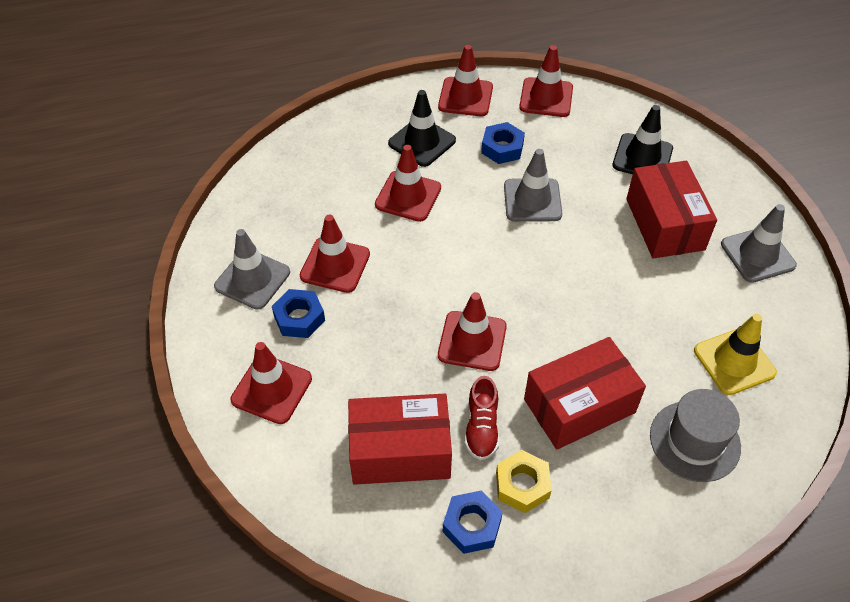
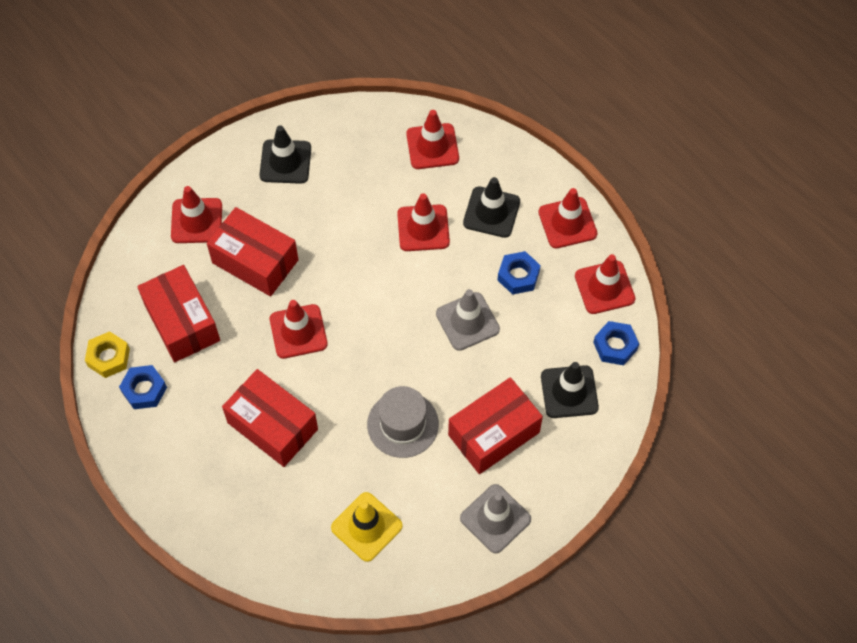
camera: 65 degrees right, 10 degrees up
grey traffic cone [214,229,290,310] -> black traffic cone [259,125,311,184]
blue nut [272,289,325,338] -> blue nut moved to [593,321,639,365]
red traffic cone [300,215,370,293] -> red traffic cone moved to [406,110,459,169]
red shoe [465,376,499,460] -> none
yellow nut [496,450,552,513] -> yellow nut moved to [85,331,130,378]
grey hat [650,389,741,482] -> grey hat moved to [367,386,439,458]
none -> red box [207,207,299,297]

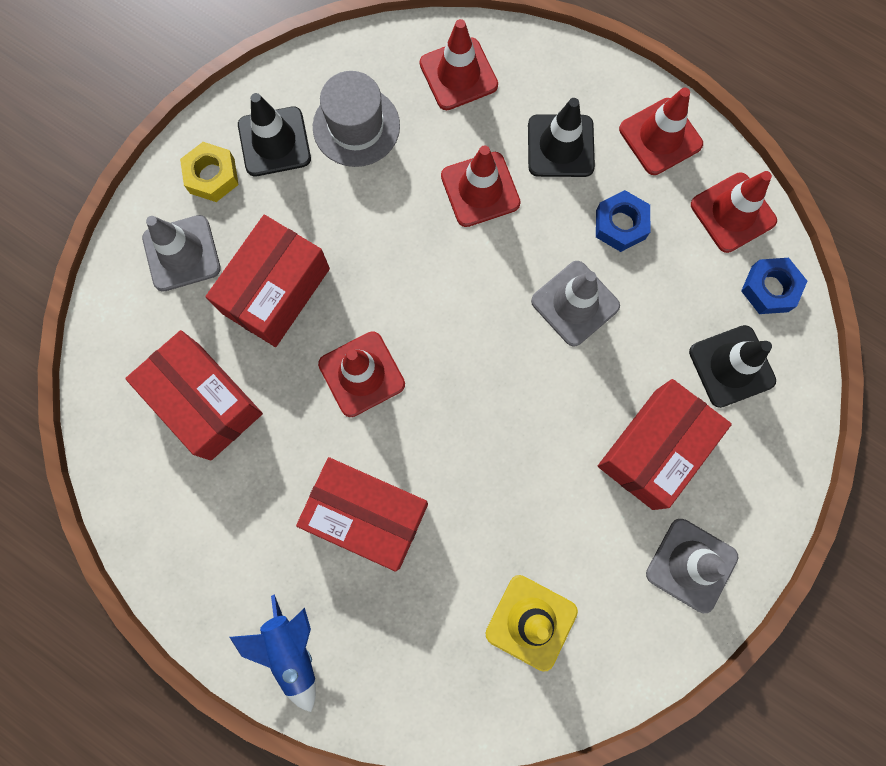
camera: 15 degrees left, 15 degrees up
yellow nut [85,331,130,378] -> yellow nut moved to [180,142,239,202]
blue nut [119,365,167,409] -> none
red traffic cone [171,186,222,243] -> grey traffic cone [142,215,221,292]
red box [207,207,299,297] -> red box turned 75 degrees counterclockwise [205,215,330,347]
grey hat [367,386,439,458] -> grey hat moved to [313,71,400,167]
none -> blue rocket [229,594,316,712]

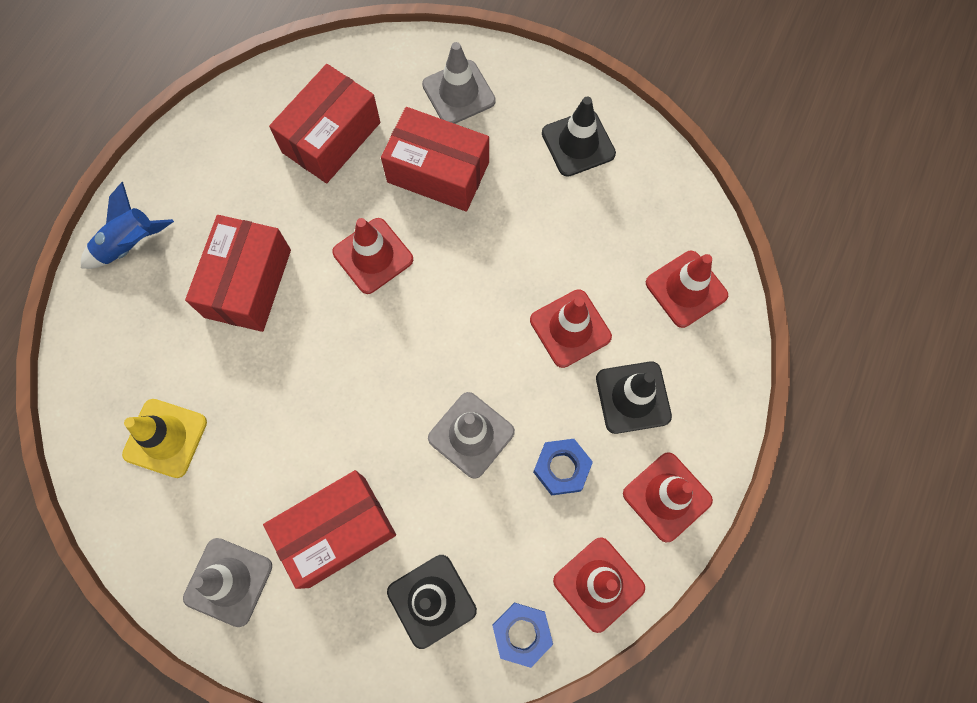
camera: 80 degrees right, 5 degrees down
yellow nut [180,142,239,202] -> none
grey hat [313,71,400,167] -> none
red box [598,379,732,510] -> red box turned 60 degrees counterclockwise [263,470,396,589]

